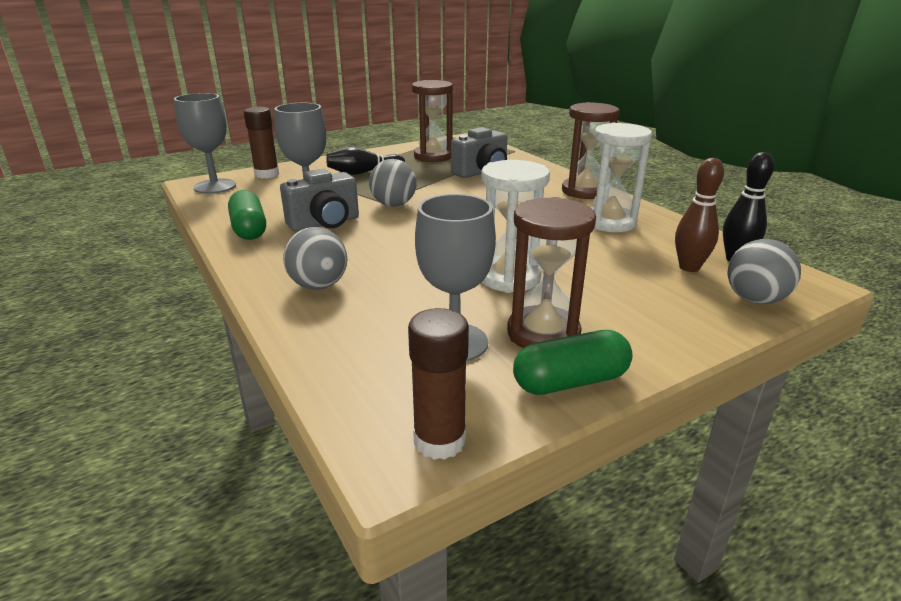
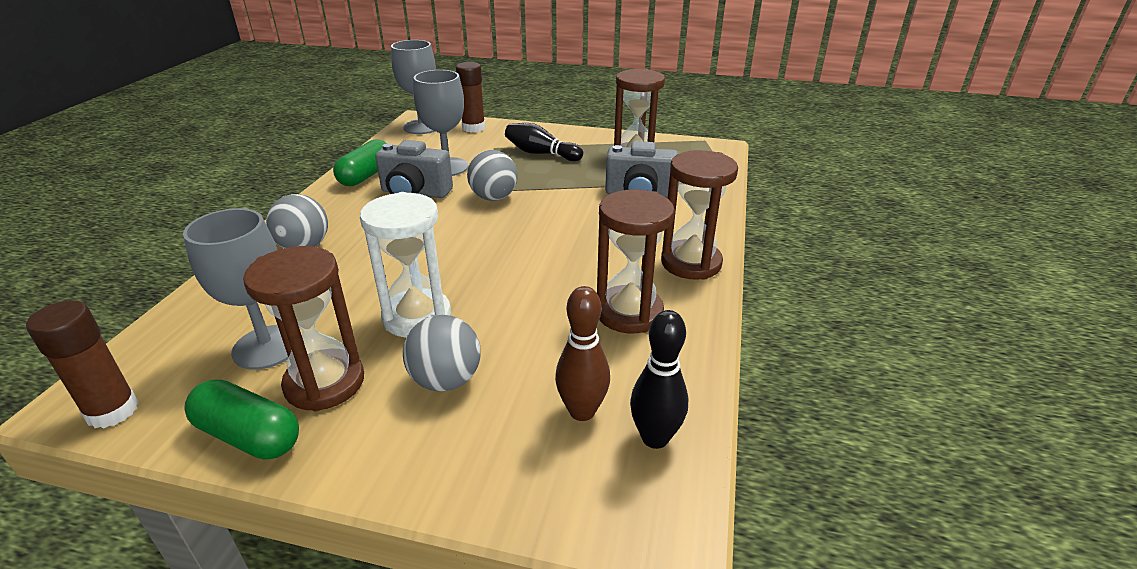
camera: 45 degrees right, 5 degrees up
white hourglass [591,123,652,232] -> brown hourglass [597,190,675,333]
grey ball [728,239,801,304] -> grey ball moved to [403,315,481,391]

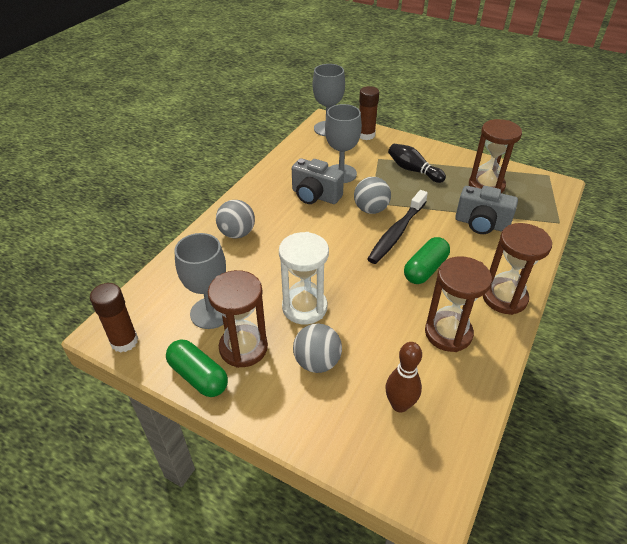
camera: 15 degrees right, 10 degrees up
green capsule [333,140,386,186] -> green capsule moved to [404,237,450,284]
black bowling pin [630,310,688,449] -> none
none -> black toothbrush [367,190,428,264]

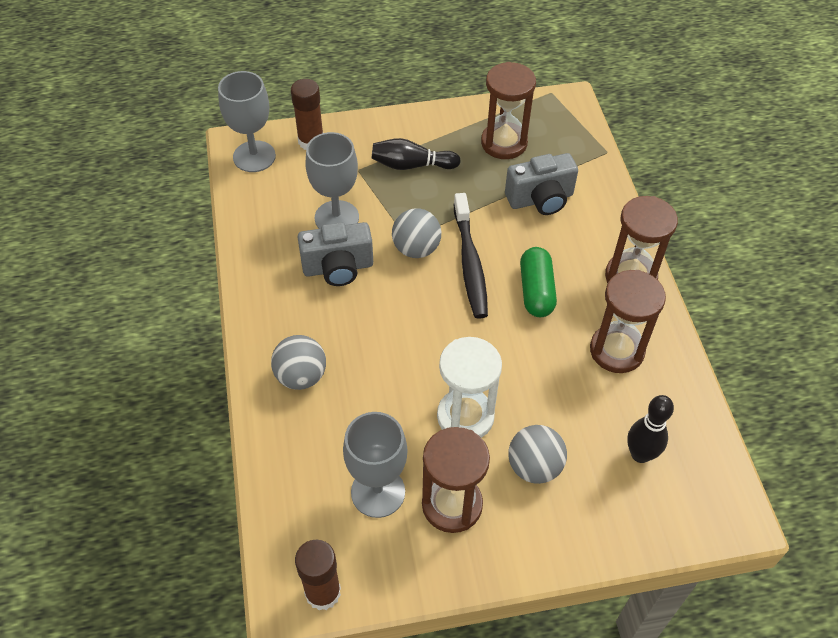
camera: 40 degrees left, 10 degrees up
green capsule [166,340,228,397] -> none
brown bowling pin [385,342,422,413] -> black bowling pin [627,395,674,463]

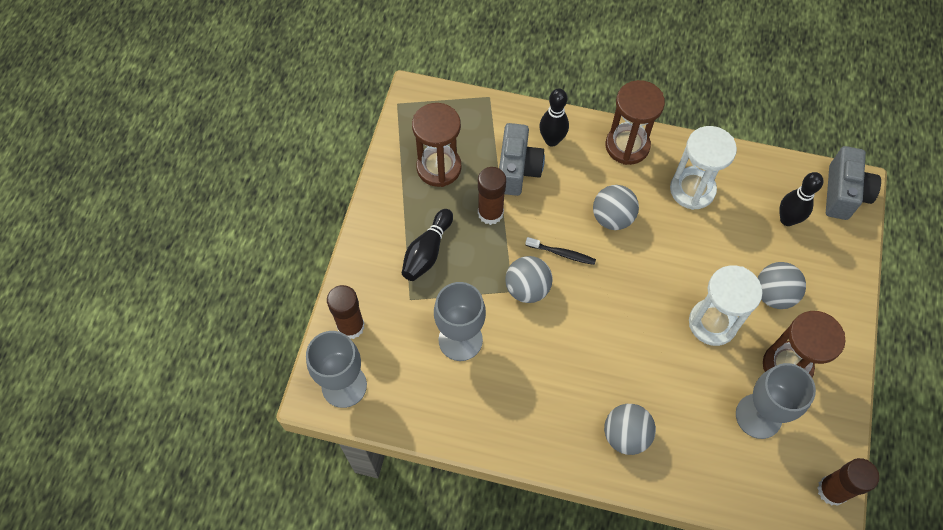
camera: 65 degrees left, 10 degrees up
grey camera [297,222,373,286] -> grey camera moved to [826,146,881,220]
black toothbrush [454,193,488,319] -> black toothbrush [525,237,596,265], size x0.53
green capsule [520,247,557,317] -> grey ball [593,185,639,230]
brown hourglass [590,270,666,373] -> white hourglass [670,126,737,210]
none -> brown glue stick [478,167,506,225]
none -> black bowling pin [539,88,569,147]

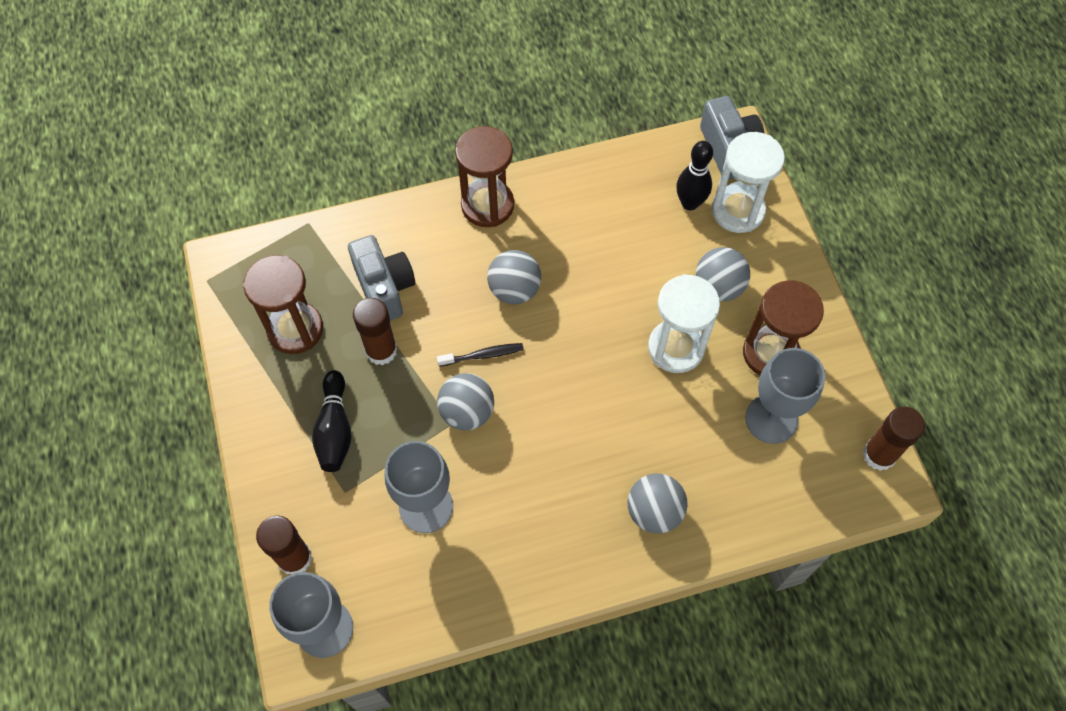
camera: 30 degrees left, 0 degrees up
black bowling pin [539,88,569,147] -> none
white hourglass [670,126,737,210] -> white hourglass moved to [712,132,785,233]

